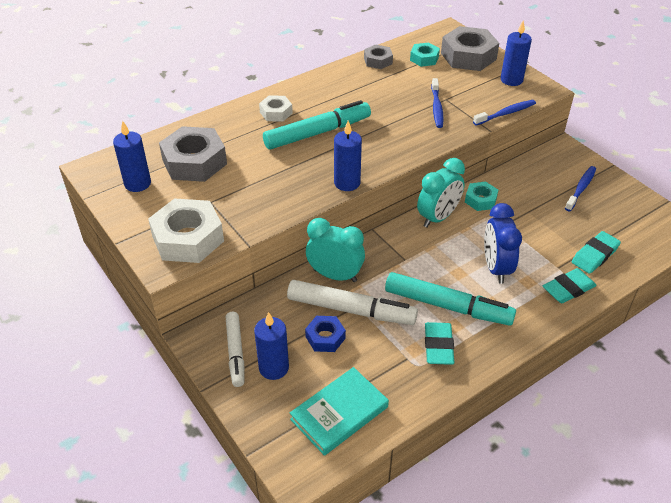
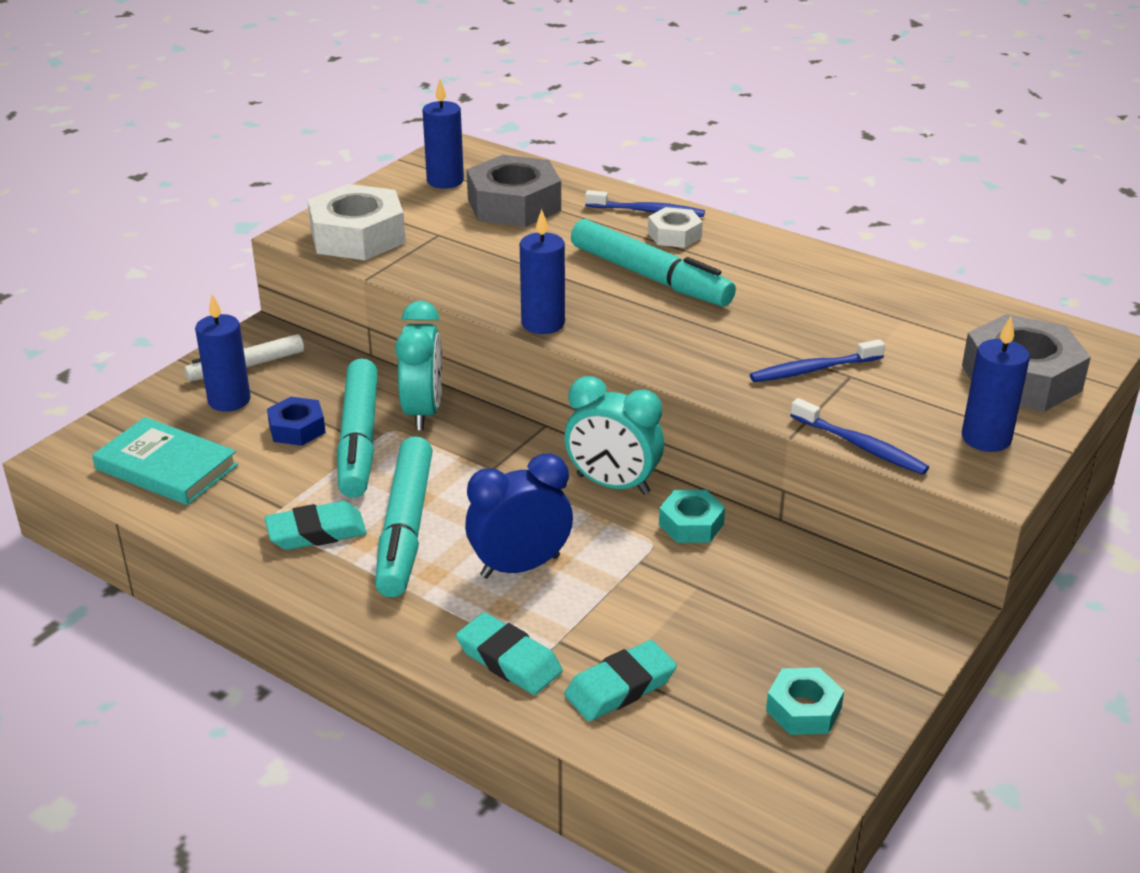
camera: 70 degrees right, 10 degrees down
white marker [287,280,418,325] -> turquoise marker [337,358,378,498]
grey nut [364,44,393,69] -> none
turquoise nut [410,42,440,67] -> turquoise nut moved to [766,668,844,735]
blue toothbrush [565,166,596,211] -> blue toothbrush moved to [585,190,705,217]
turquoise eraser [572,231,621,274] -> turquoise eraser turned 60 degrees counterclockwise [564,640,677,721]

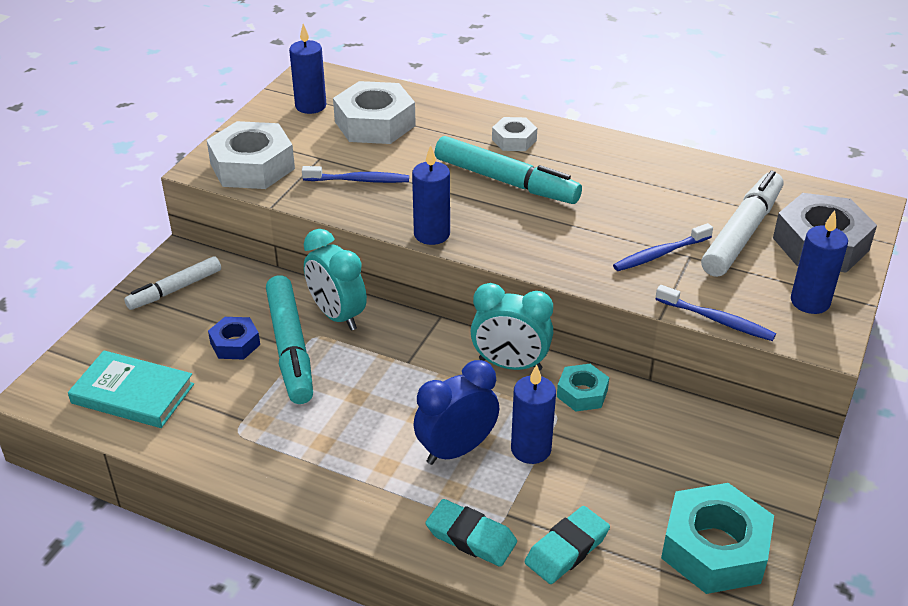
camera: 10 degrees left, 5 degrees up
blue candle [195,294,251,412] -> blue candle moved to [511,364,556,464]
turquoise eraser [265,501,367,550] -> none
turquoise marker [375,436,433,597] -> none
turquoise clock [395,301,442,430] -> turquoise clock turned 150 degrees clockwise [304,229,367,330]
grey nut [467,155,561,227] -> white nut [333,81,416,144]
blue toothbrush [585,190,705,217] -> blue toothbrush moved to [302,166,409,183]
turquoise nut [766,668,844,735] -> turquoise nut [661,483,774,594], size x1.86
none -> white marker [701,170,783,277]

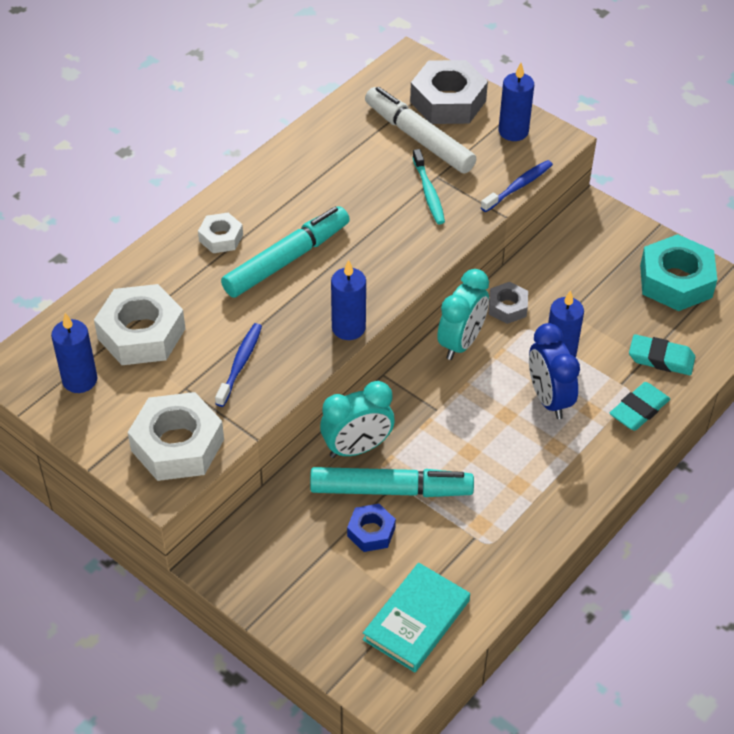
camera: 75 degrees left, 10 degrees up
white marker [124,256,221,310] -> none
turquoise eraser [525,506,610,584] -> turquoise eraser turned 45 degrees counterclockwise [629,334,695,375]
turquoise nut [557,364,609,412] -> grey nut [489,282,528,324]
blue toothbrush [613,223,713,271] -> turquoise toothbrush [412,149,445,224]

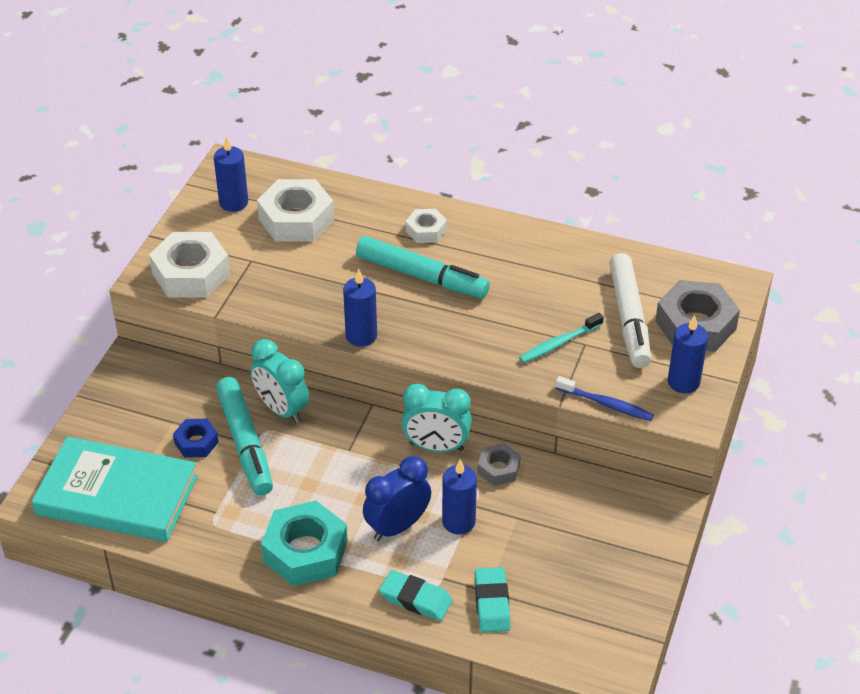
camera: 70 degrees right, 5 degrees down
blue toothbrush [215,323,262,407] -> none
turquoise book [363,562,470,672] -> turquoise book [31,437,198,542], size x1.59
white marker [365,87,476,173] -> white marker turned 150 degrees clockwise [609,253,651,368]
turquoise nut [640,234,717,311] -> turquoise nut moved to [261,501,348,586]

